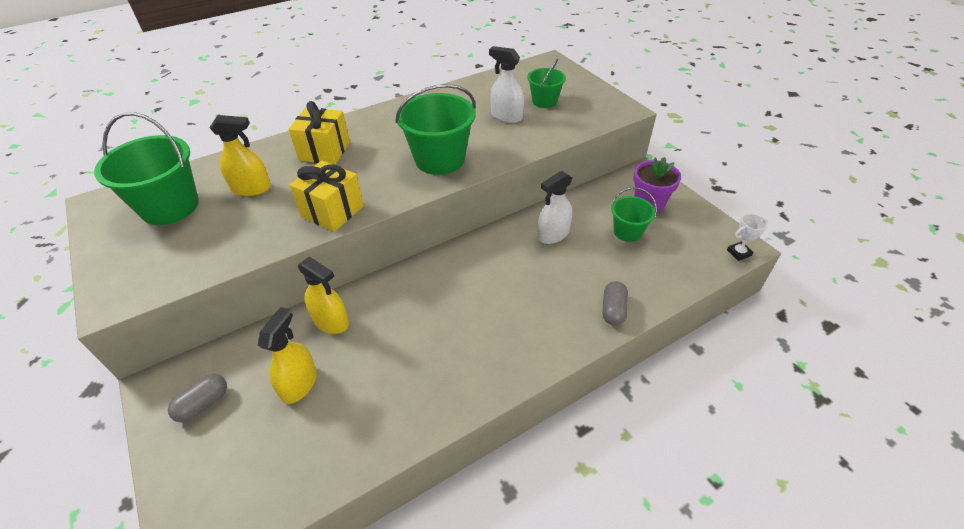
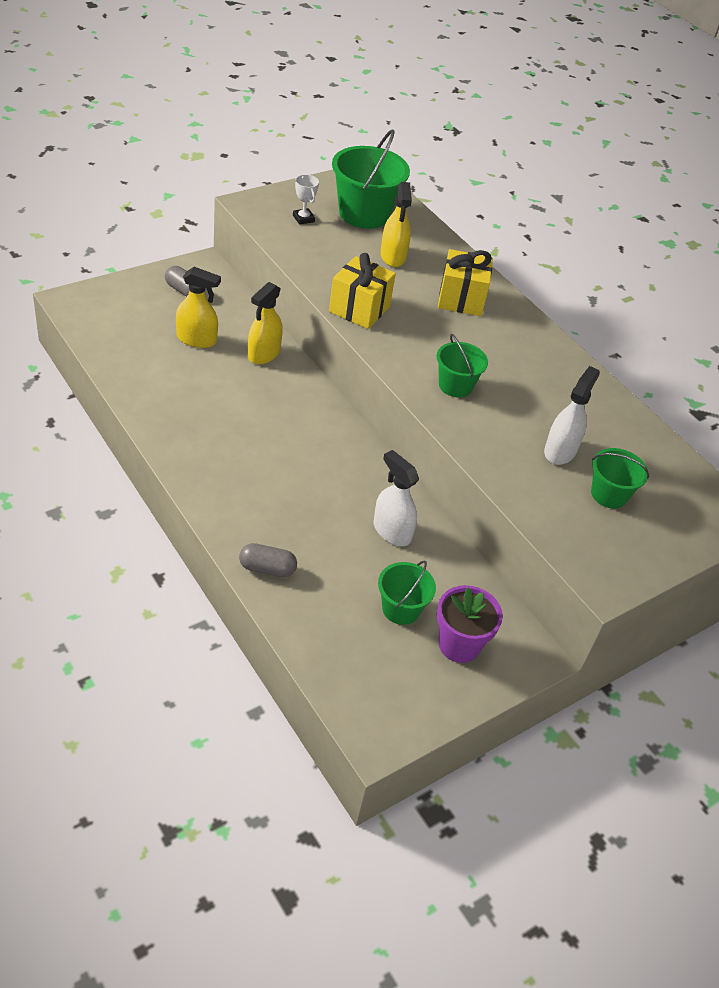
camera: 80 degrees right, 0 degrees up
green bucket [395,84,476,175] -> green bucket [436,334,488,398], size x0.57
white trophy [727,214,768,261] -> white trophy moved to [293,174,319,225]

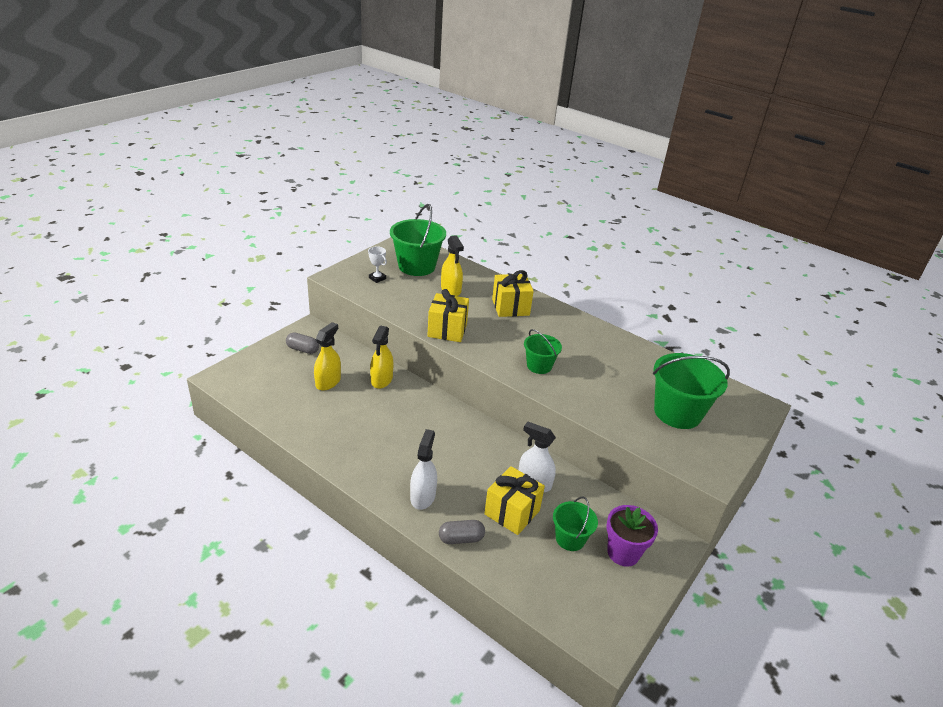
camera: 15 degrees left, 10 degrees down
yellow spray bottle [176,267,221,348] -> yellow spray bottle turned 60 degrees counterclockwise [314,322,341,391]
white spray bottle [544,366,600,465] -> white spray bottle moved to [410,429,437,510]
green bucket [591,448,650,509] -> green bucket [653,353,730,429], size x1.75
none -> yellow gift [484,466,545,535]

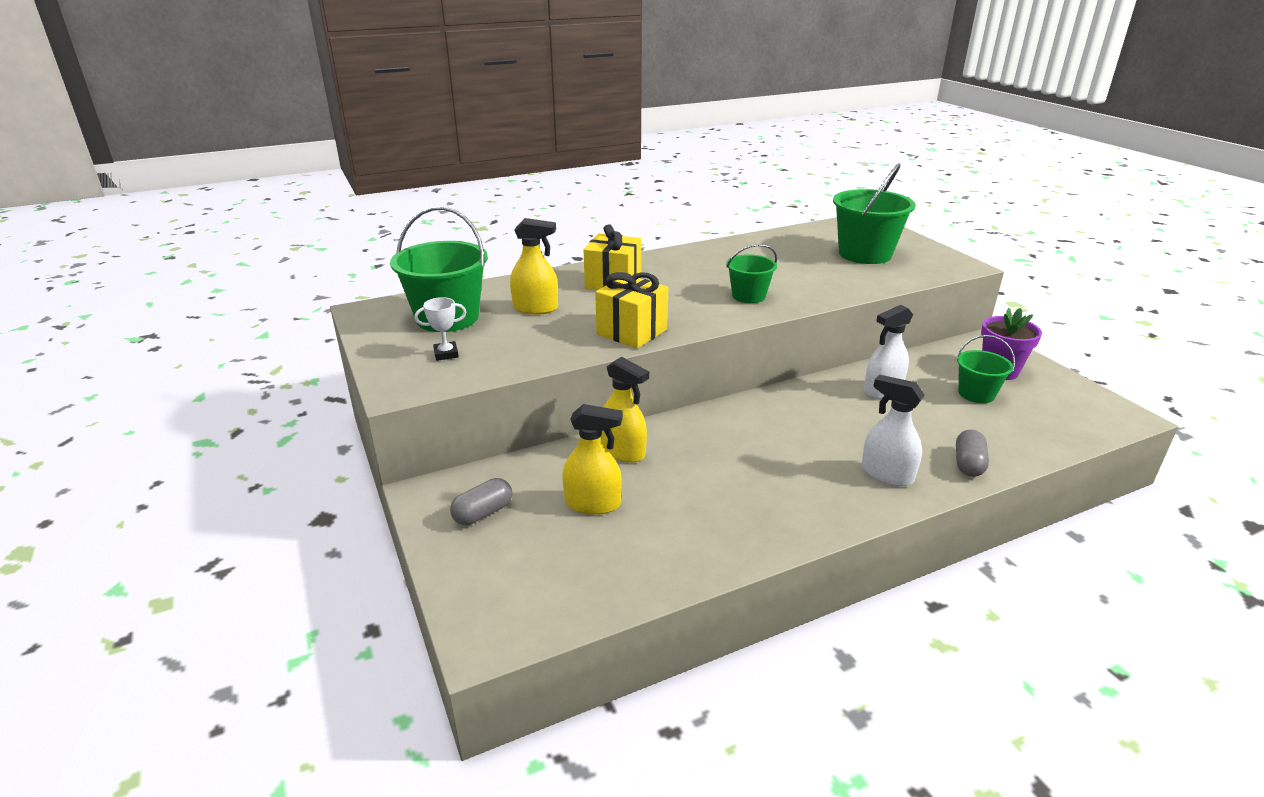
camera: 60 degrees left, 5 degrees down
yellow spray bottle [314,322,341,391] -> yellow spray bottle turned 135 degrees clockwise [562,404,623,515]
yellow gift [484,466,545,535] -> none

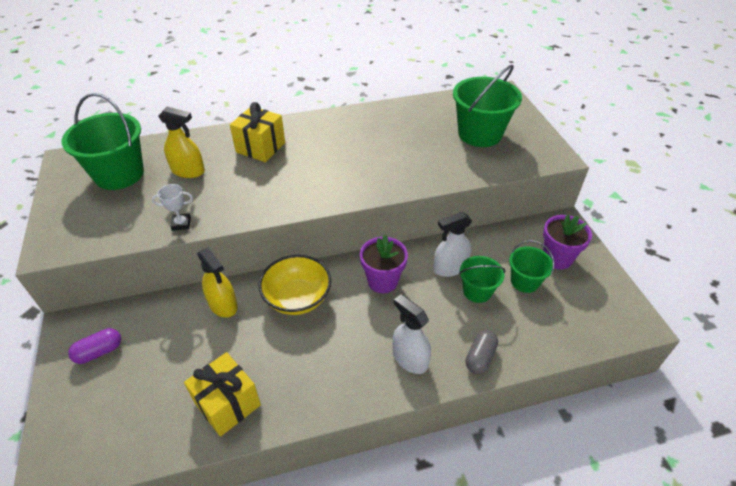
camera: 10 degrees right, 15 degrees up
white trophy [415,297,466,361] -> white trophy moved to [152,184,193,231]
grey capsule [450,478,512,525] -> purple capsule [68,328,121,364]
yellow spray bottle [562,404,623,515] -> none
yellow gift [595,272,668,349] -> yellow gift moved to [184,352,261,437]
green bucket [726,244,777,303] -> green bucket moved to [459,256,505,303]
none -> yellow bowl [259,255,331,315]
none -> purple flower pot [360,234,408,293]

